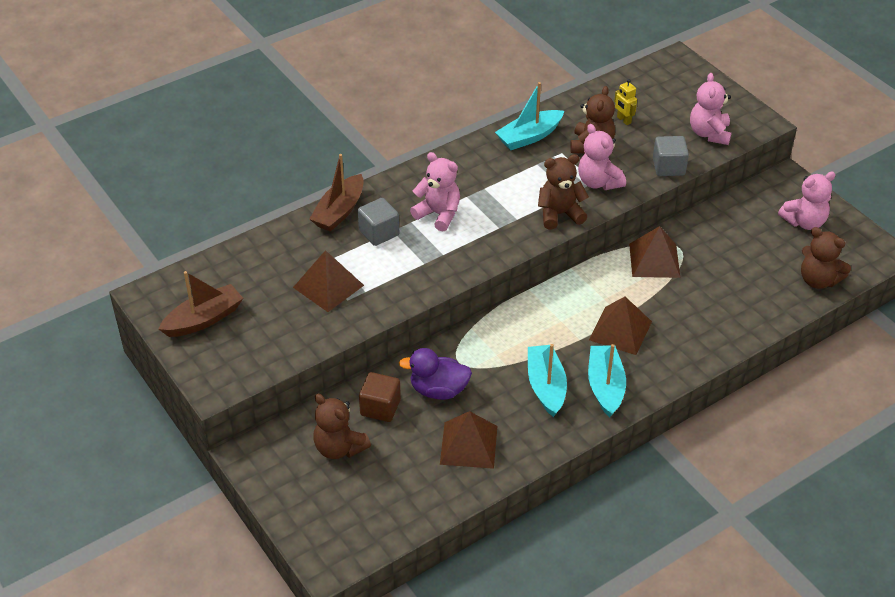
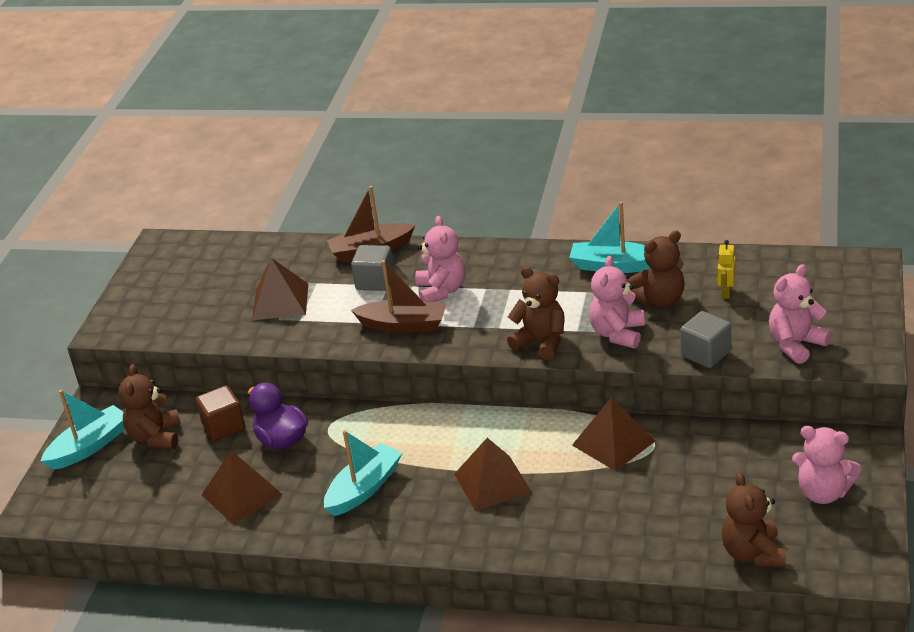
camera: 50 degrees right, 10 degrees down
brown boat [158,271,243,337] -> brown boat moved to [351,260,446,333]
turquoise boat [588,344,626,418] -> turquoise boat moved to [41,390,124,470]

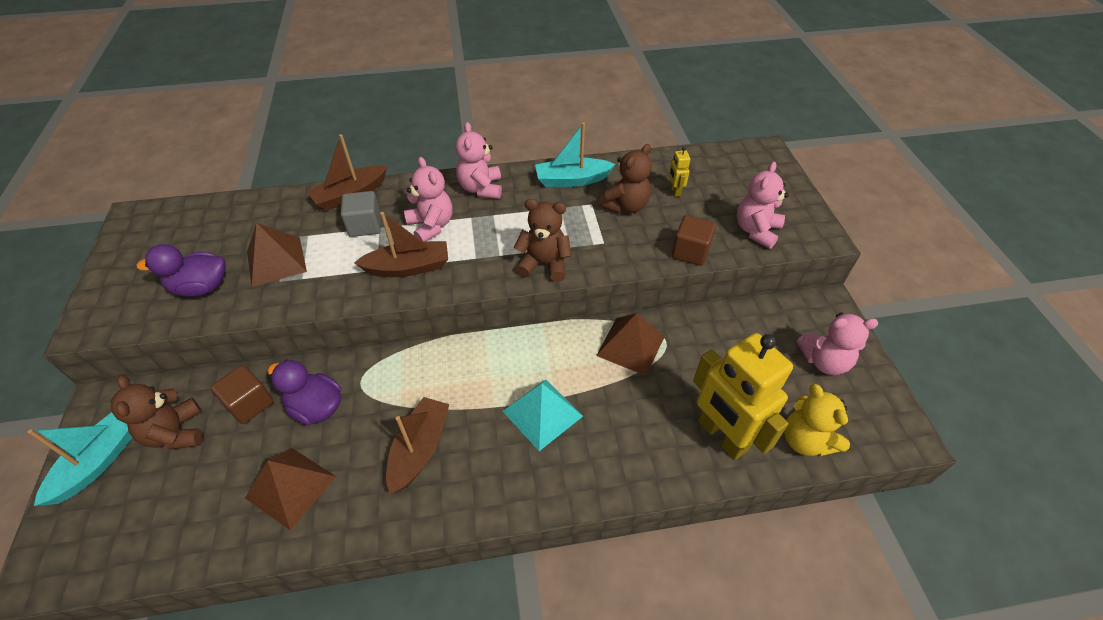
camera: 25 degrees left, 15 degrees up
turquoise boat [324,430,402,516] -> brown boat [386,397,449,494]
brown pyramid [454,438,532,511] -> turquoise pyramid [503,379,583,451]
pink teddy bear [589,256,645,348] -> pink teddy bear moved to [455,122,502,199]
grey cube [680,311,731,368] -> brown cube [672,215,716,266]
brown teddy bear [721,472,786,567] -> yellow teddy bear [784,384,850,457]
none -> purple duck [136,244,226,297]
none -> yellow robot [693,333,793,460]

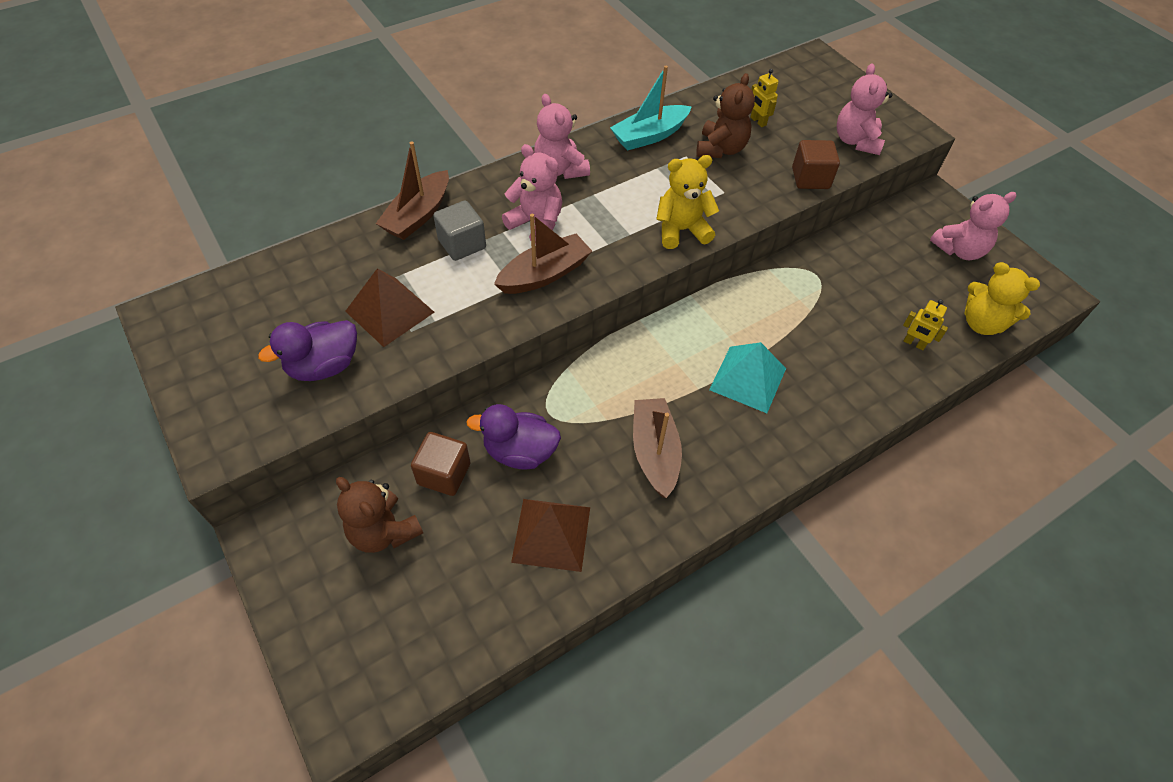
camera: 25 degrees left, 5 degrees up
turquoise boat [27,412,133,506] -> none
brown teddy bear [514,199,572,282] -> yellow teddy bear [656,155,719,249]
brown pyramid [596,313,665,376] -> none
yellow robot [693,333,793,460] -> yellow robot [903,299,948,350], size x0.40

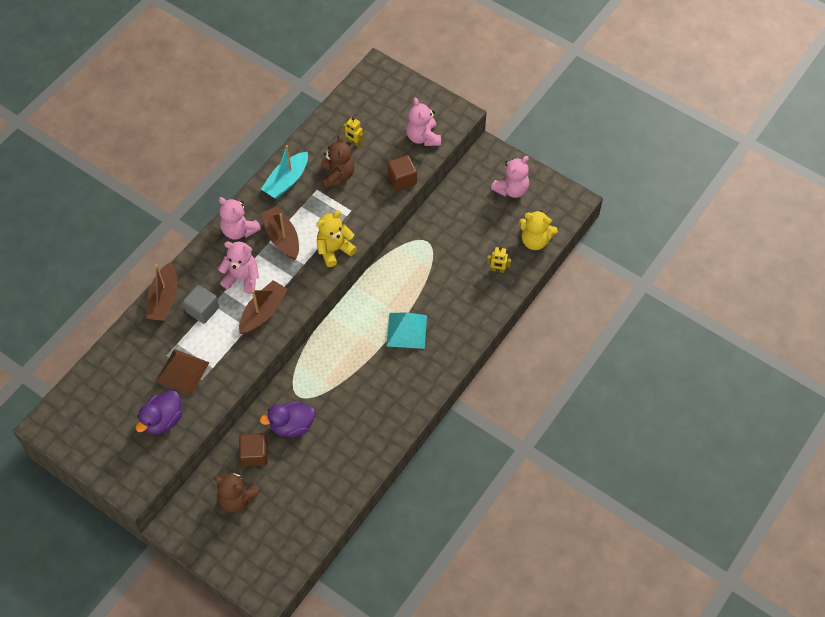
camera: 20 degrees left, 5 degrees up
brown pyramid [511,499,590,572] -> none
brown boat [633,398,682,498] -> brown boat moved to [261,206,299,260]

